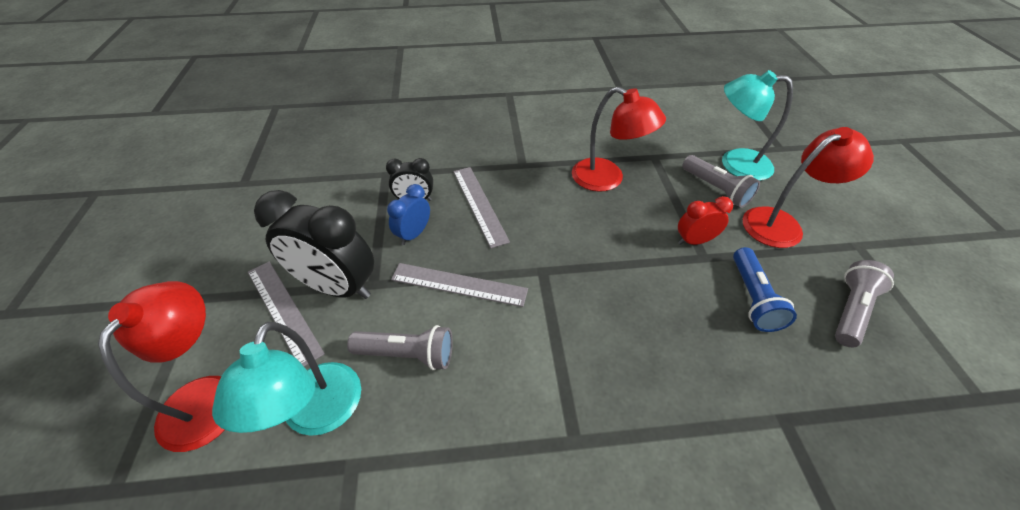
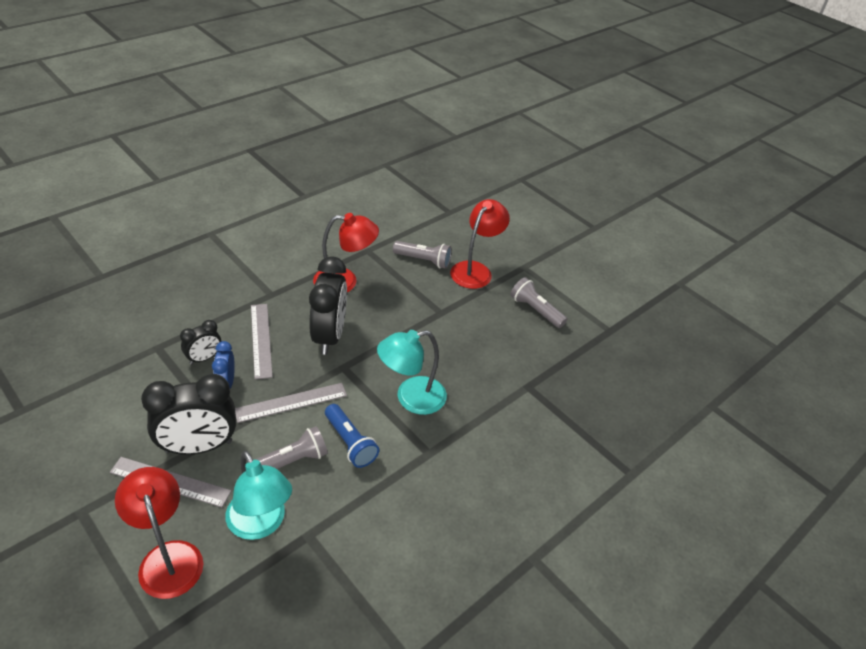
camera: 40 degrees left, 5 degrees down
grey ruler [453,167,510,248] -> grey ruler turned 45 degrees clockwise [251,304,273,379]
red clock [678,196,733,245] -> none
turquoise lamp [722,70,793,181] -> turquoise lamp moved to [377,330,447,415]
blue flashlight [733,247,797,332] -> blue flashlight moved to [325,404,379,468]
grey flashlight [835,260,894,347] -> grey flashlight turned 45 degrees counterclockwise [510,277,567,328]
none -> black clock [309,256,347,355]

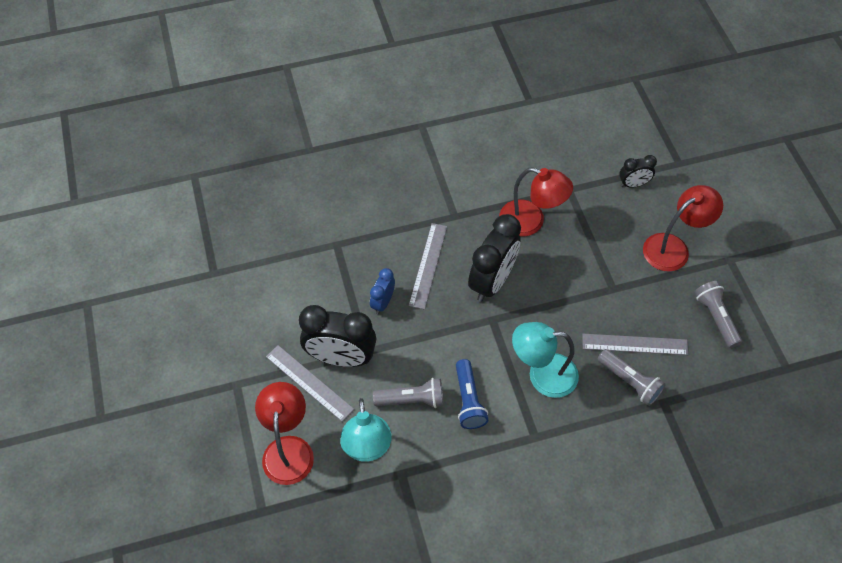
camera: 30 degrees right, 15 degrees up
black clock [180,320,221,365] -> black clock moved to [619,155,657,188]
grey ruler [235,383,347,423] -> grey ruler moved to [582,334,688,355]
grey flashlight [393,241,452,269] -> grey flashlight moved to [598,349,666,406]

